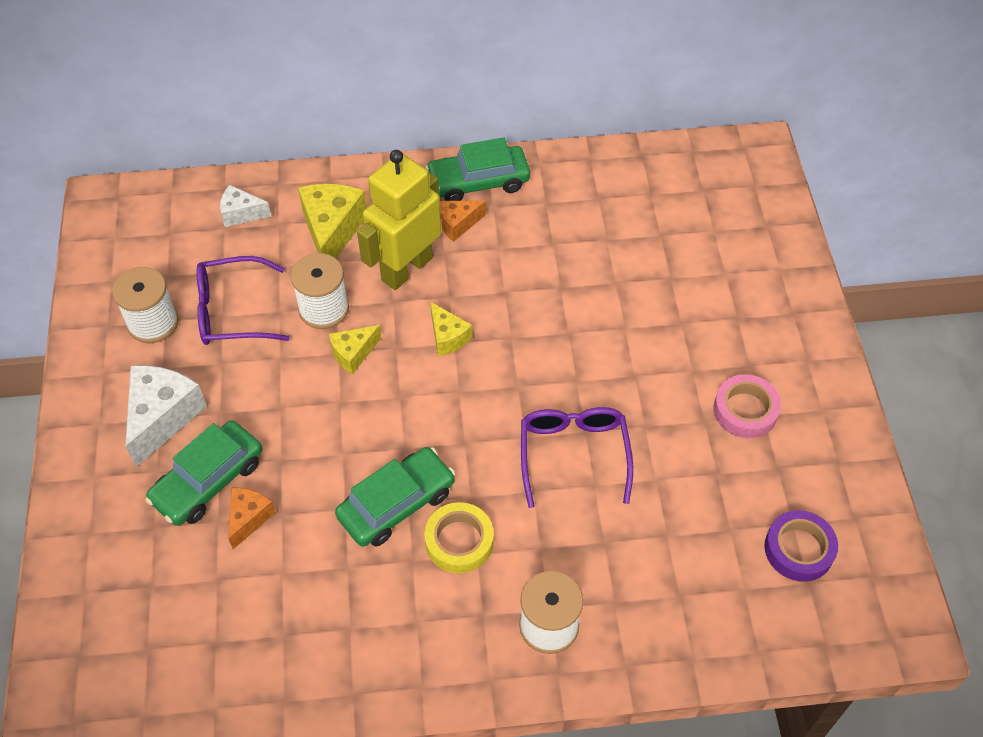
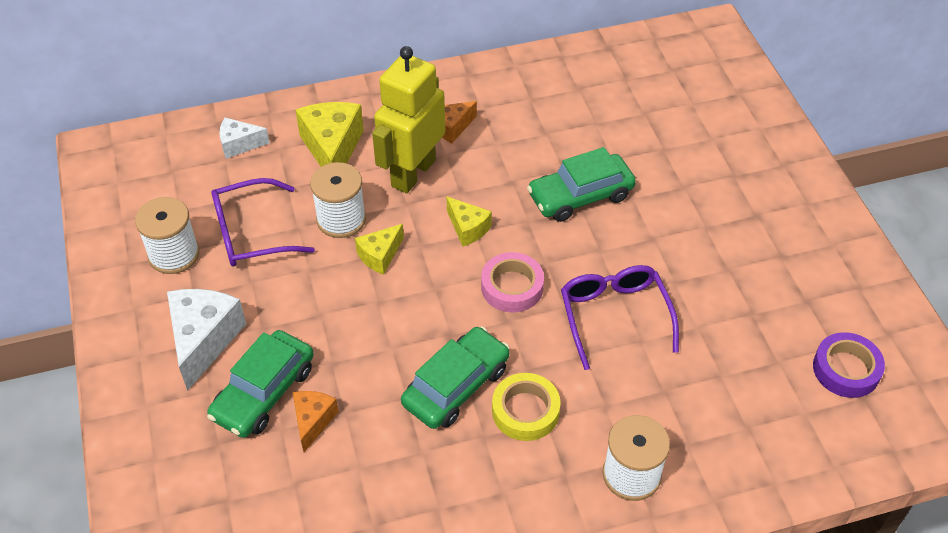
camera: 10 degrees left, 5 degrees down
green car [425,137,530,201] -> green car moved to [527,147,636,222]
pink tape [713,374,781,438] -> pink tape moved to [481,252,544,312]

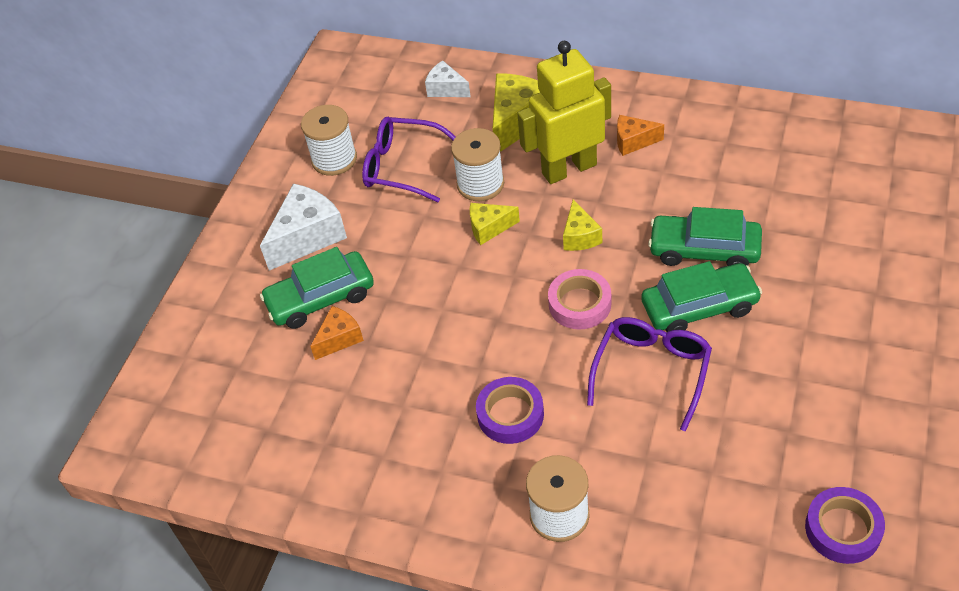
camera: 40 degrees right, 0 degrees up
green car [401,326,510,429] -> green car moved to [641,261,762,332]
yellow tape [492,373,561,441] -> purple tape [476,377,544,444]

